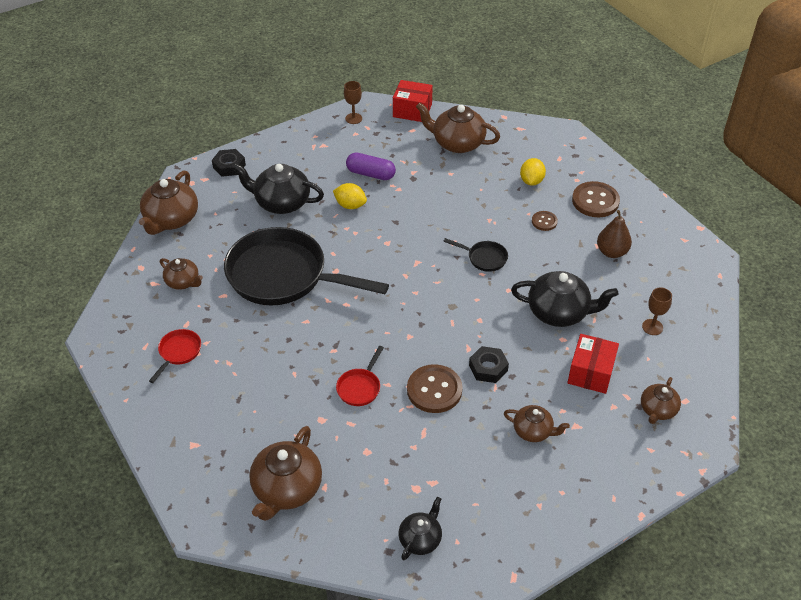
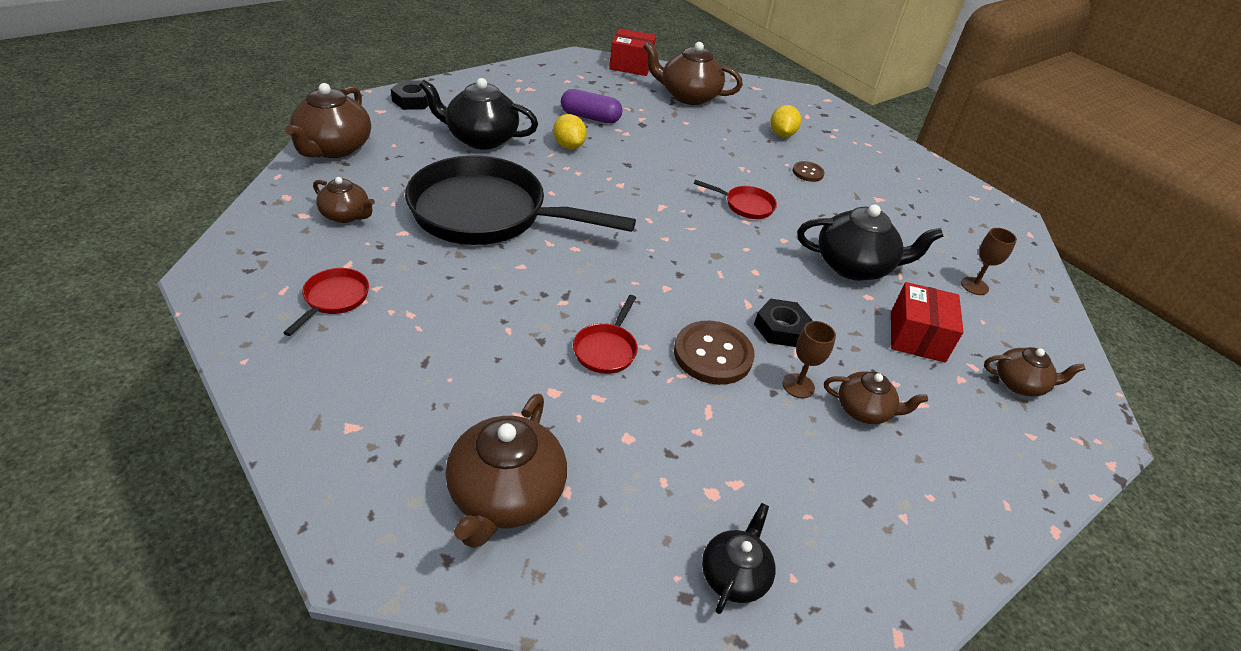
camera: 10 degrees left, 5 degrees down
yellow lemon [333,183,367,209] -> yellow lemon turned 45 degrees clockwise [553,114,587,149]
brown goblet [344,81,362,124] -> brown goblet moved to [783,321,836,398]
black pan [443,238,508,272] -> red pan [694,180,777,219]
brown button [572,181,620,217] -> none
brown pear [597,210,632,258] -> none
brown teapot [641,377,681,424] -> brown teapot turned 105 degrees counterclockwise [984,347,1086,397]

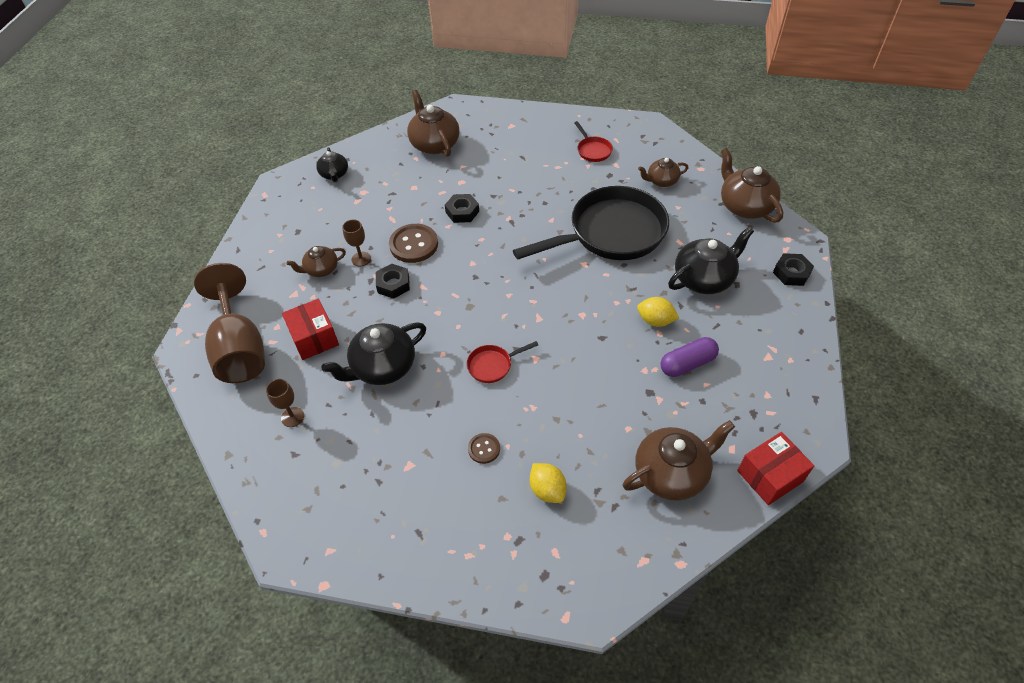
camera: 145 degrees right, 10 degrees up
red pan [573,295,638,374] -> black nut [445,194,479,223]
brown teapot [984,347,1086,397] -> brown goblet [194,263,265,383]

